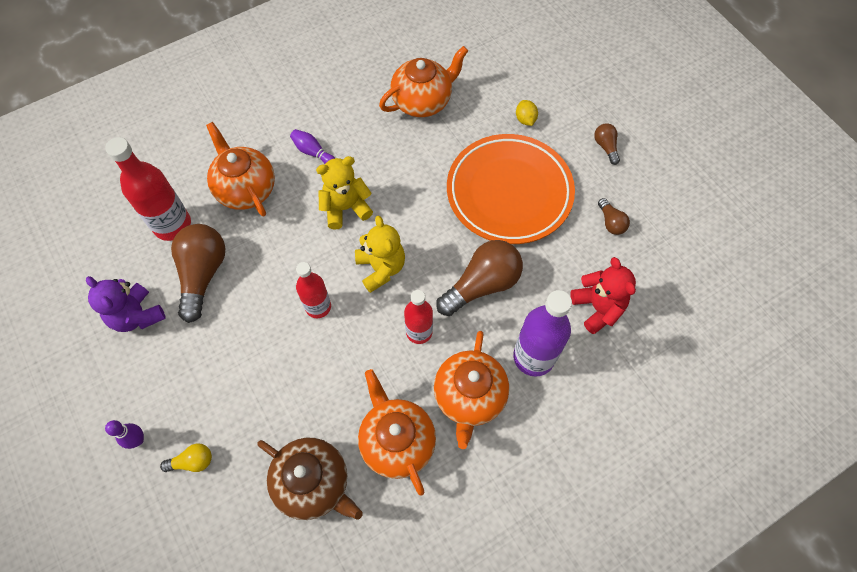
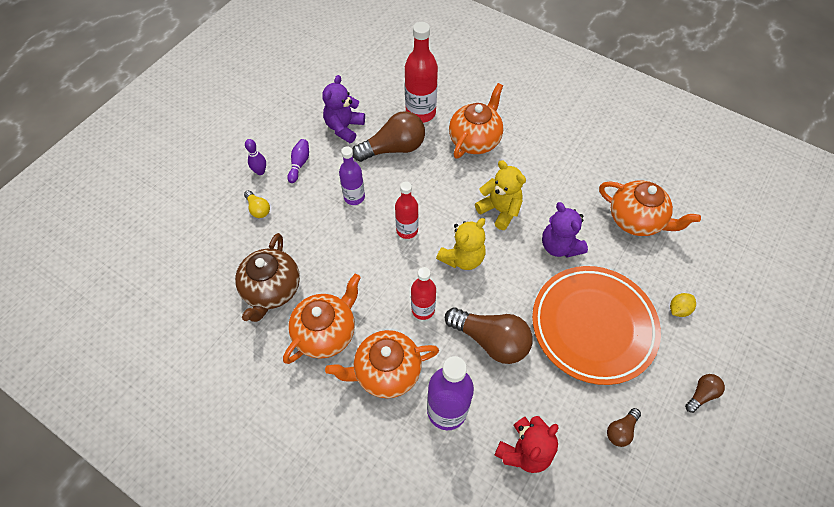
camera: 65 degrees right, 5 degrees down
purple bowling pin [290,129,335,164] -> purple bowling pin moved to [287,139,309,183]
none -> purple bottle [339,146,365,205]
none -> purple teddy bear [542,202,588,258]

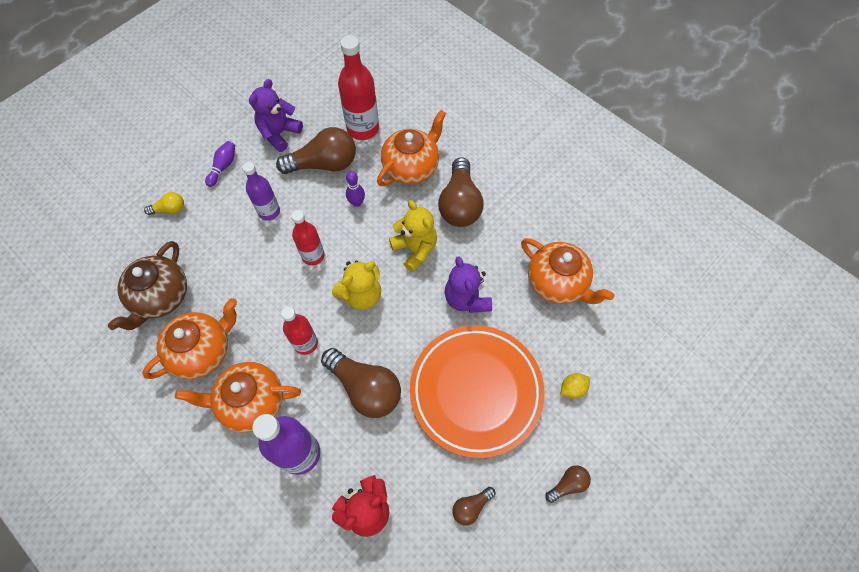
camera: 10 degrees right, 5 degrees up
yellow light bulb [244,190,270,218] -> yellow light bulb turned 75 degrees counterclockwise [144,192,184,215]
purple bowling pin [245,139,266,175] -> purple bowling pin moved to [346,171,365,207]
none -> brown light bulb [438,157,484,227]

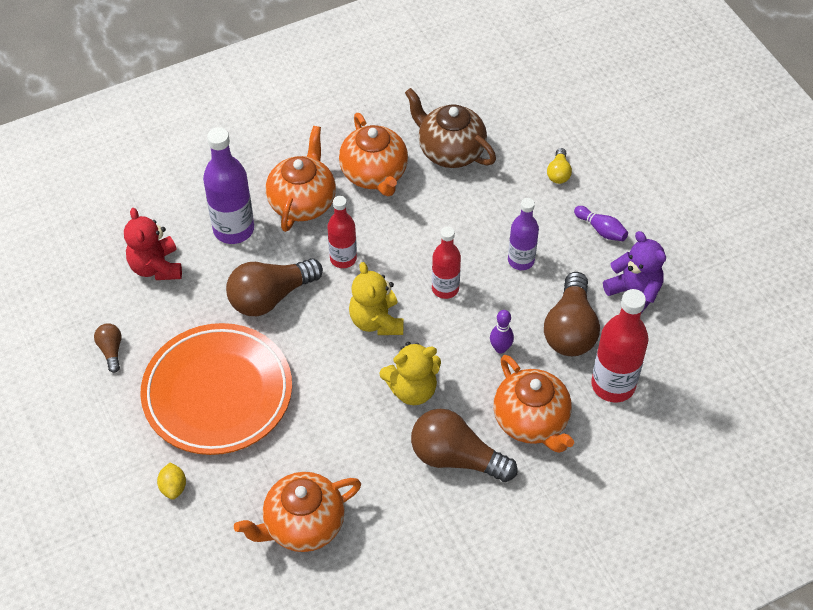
camera: 110 degrees right, 10 degrees down
purple teddy bear [445,256,492,313] -> none
brown light bulb [545,465,591,503] -> none

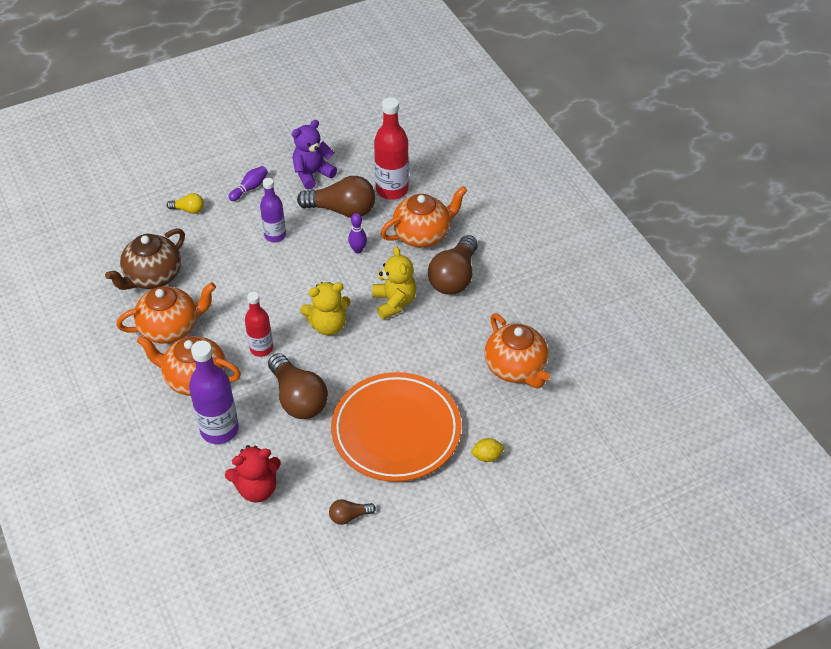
camera: 90 degrees left, 5 degrees down
red bottle [432,226,461,299] -> none

